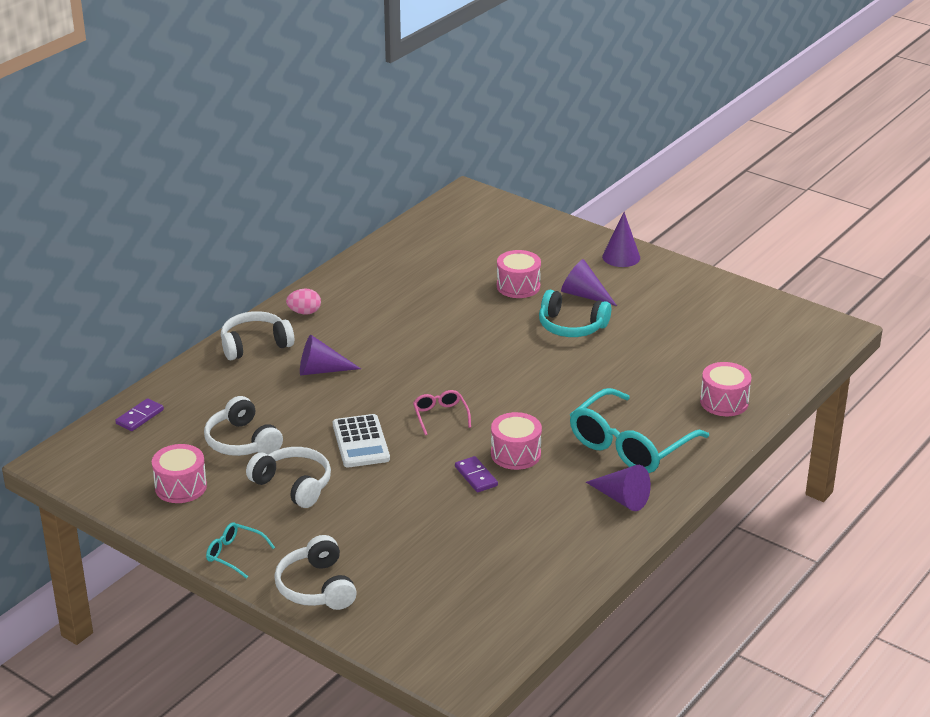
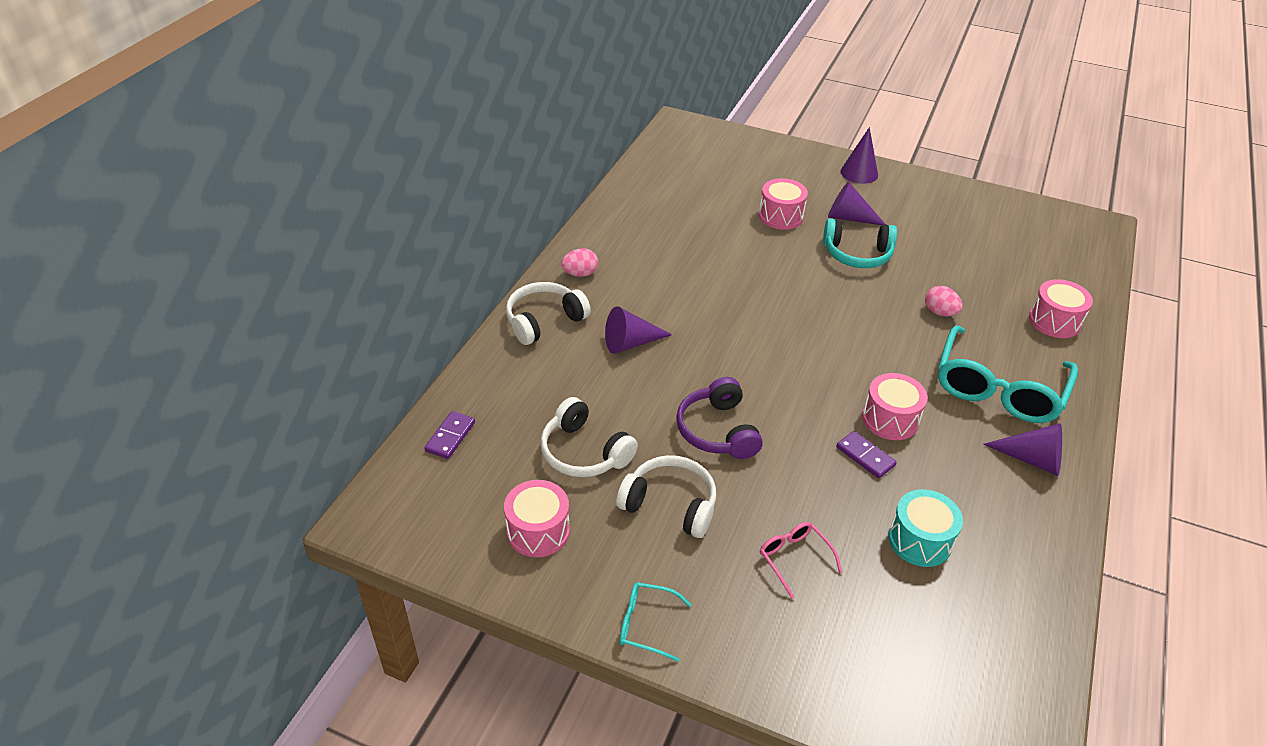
camera: 15 degrees left, 10 degrees up
white headphones [274,535,357,610] -> none
white calculator [333,414,390,468] -> purple headphones [676,377,763,459]
pink glasses [413,390,471,435] -> pink glasses moved to [760,522,842,599]
none -> turquoise drum [888,489,963,567]
none -> pink egg [925,286,963,316]

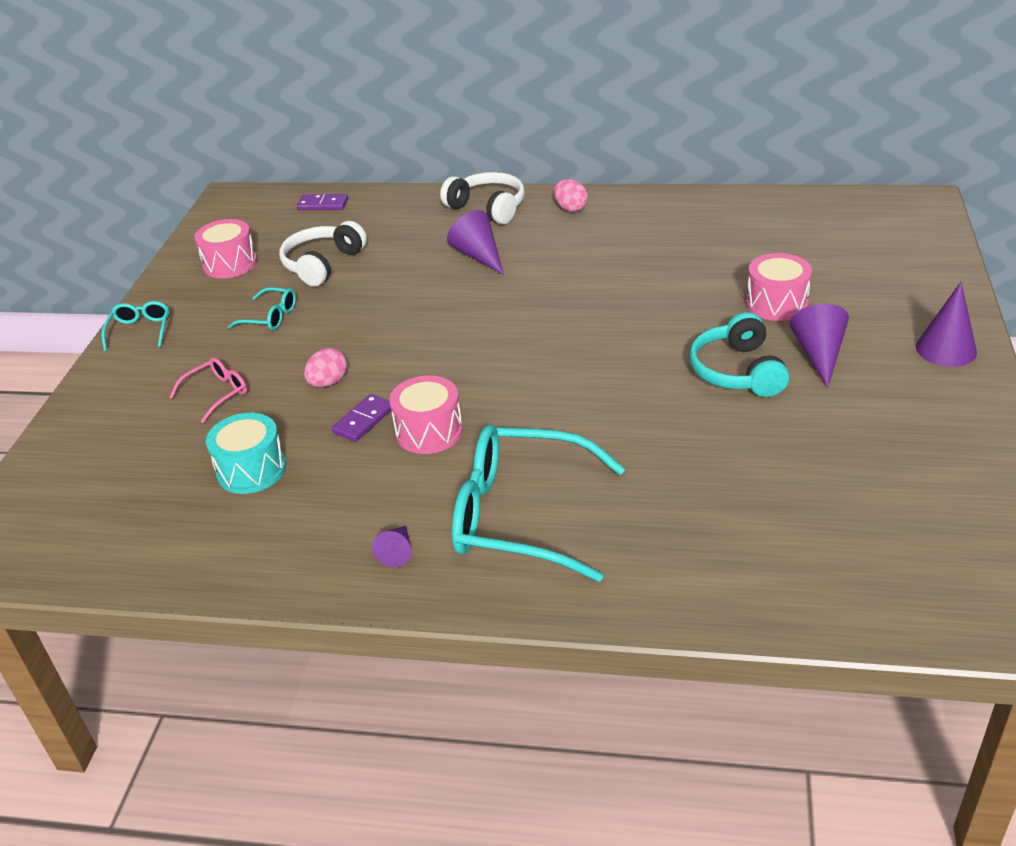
camera: 80 degrees right, 5 degrees down
white headphones [616,455,716,538] -> turquoise glasses [227,287,296,330]
purple headphones [676,377,763,459] -> none
pink egg [925,286,963,316] -> pink egg moved to [304,348,347,387]
purple cone [983,423,1062,476] -> purple cone [372,526,411,567], size x0.58
pink drum [1029,279,1093,338] -> none

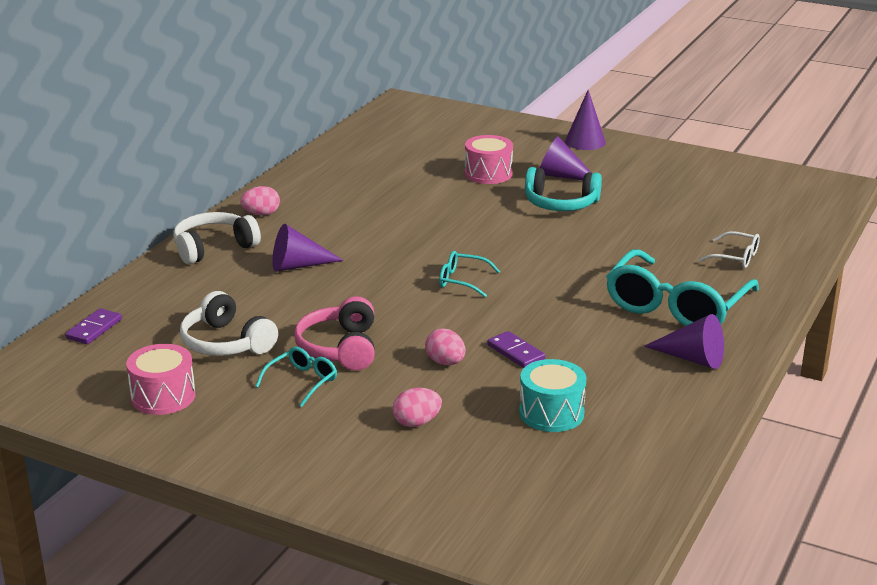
camera: 75 degrees left, 10 degrees down
turquoise glasses [101,301,170,351] -> turquoise glasses moved to [439,251,501,298]
pink glasses [169,358,247,423] -> pink egg [392,388,442,427]
purple cone [372,526,411,567] -> purple cone [644,314,724,369], size x1.71
pink drum [389,375,463,454] -> none
none -> pink headphones [294,296,375,371]
none -> white glasses [698,231,760,268]

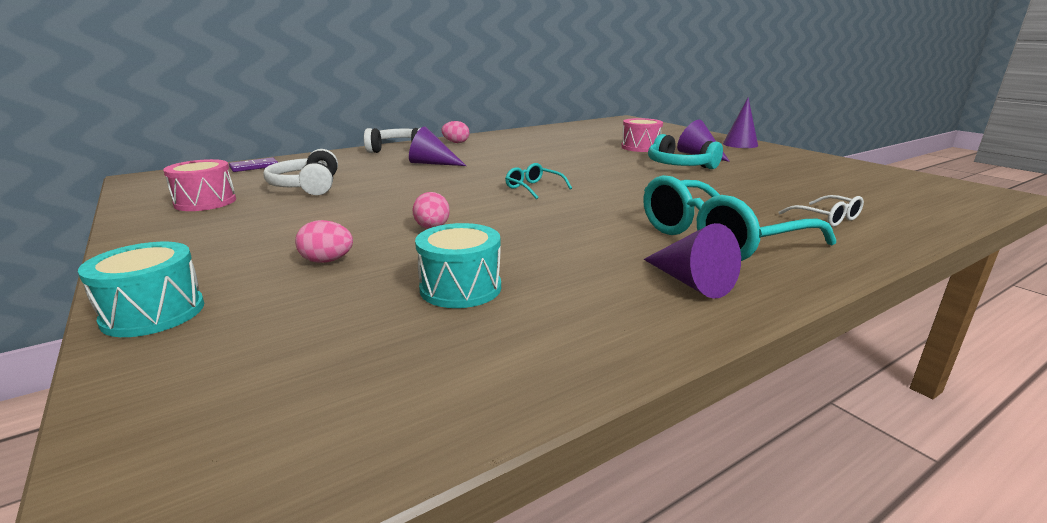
camera: 30 degrees right, 5 degrees down
turquoise glasses [255,347,337,407] -> none
pink headphones [294,296,375,371] -> none
purple domino [488,331,545,368] -> none
none -> turquoise drum [78,242,204,337]

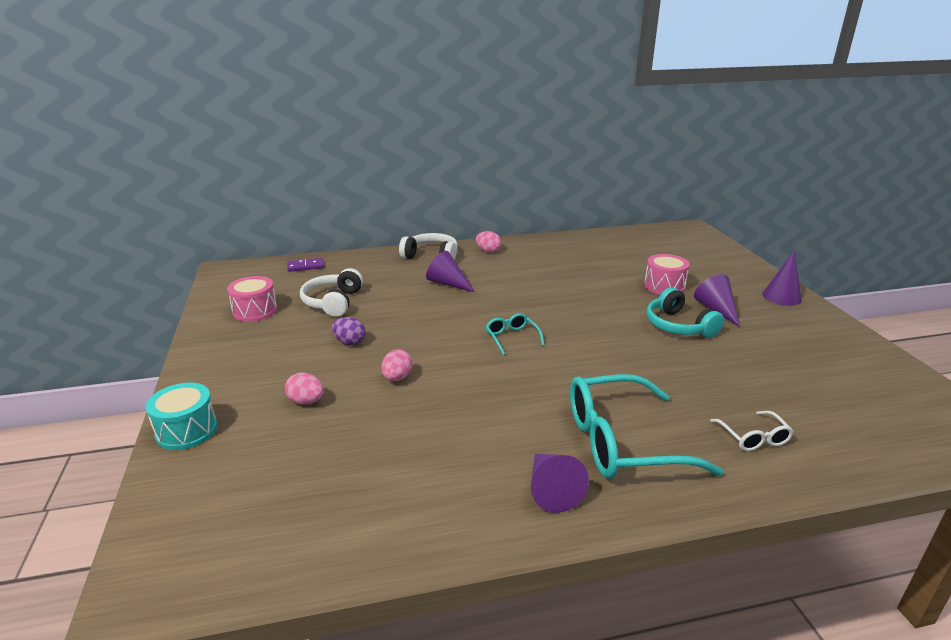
camera: 20 degrees right, 5 degrees up
turquoise drum [415,223,501,308] -> none
none -> purple egg [332,317,366,345]

